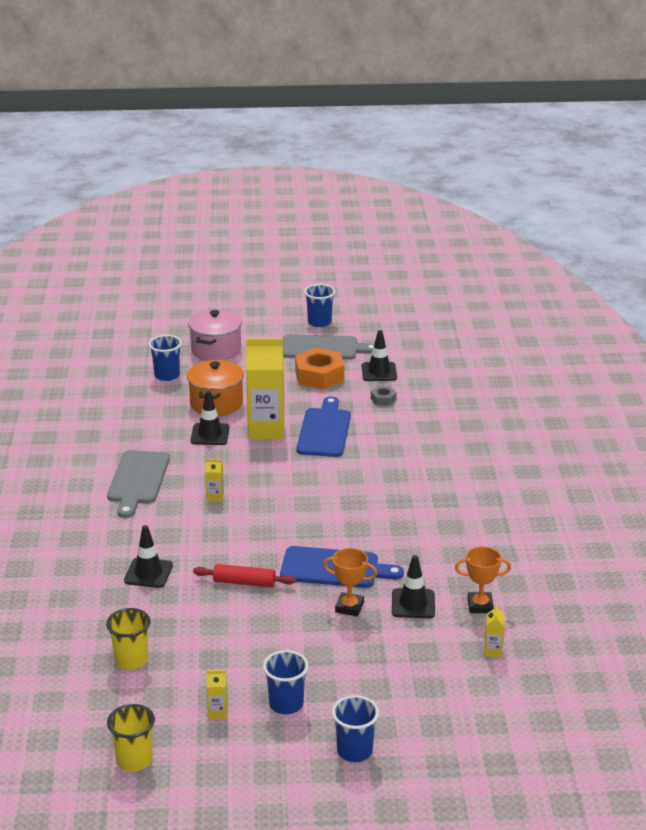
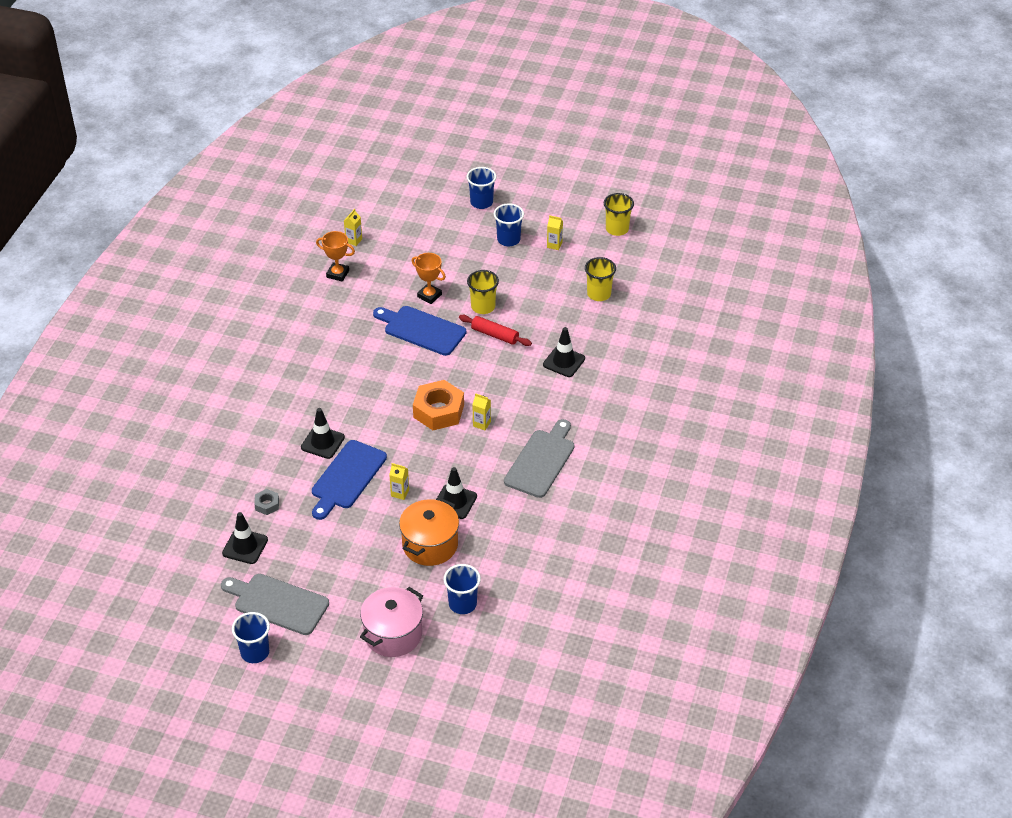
camera: 160 degrees left, 15 degrees up
yellow carton [246,338,284,440] -> yellow carton [389,463,409,500], size x0.41
orange nut [295,348,344,390] -> orange nut moved to [413,380,464,430]
black traffic cone [392,555,435,618] -> black traffic cone moved to [301,408,345,459]
none -> yellow cup [467,270,499,314]

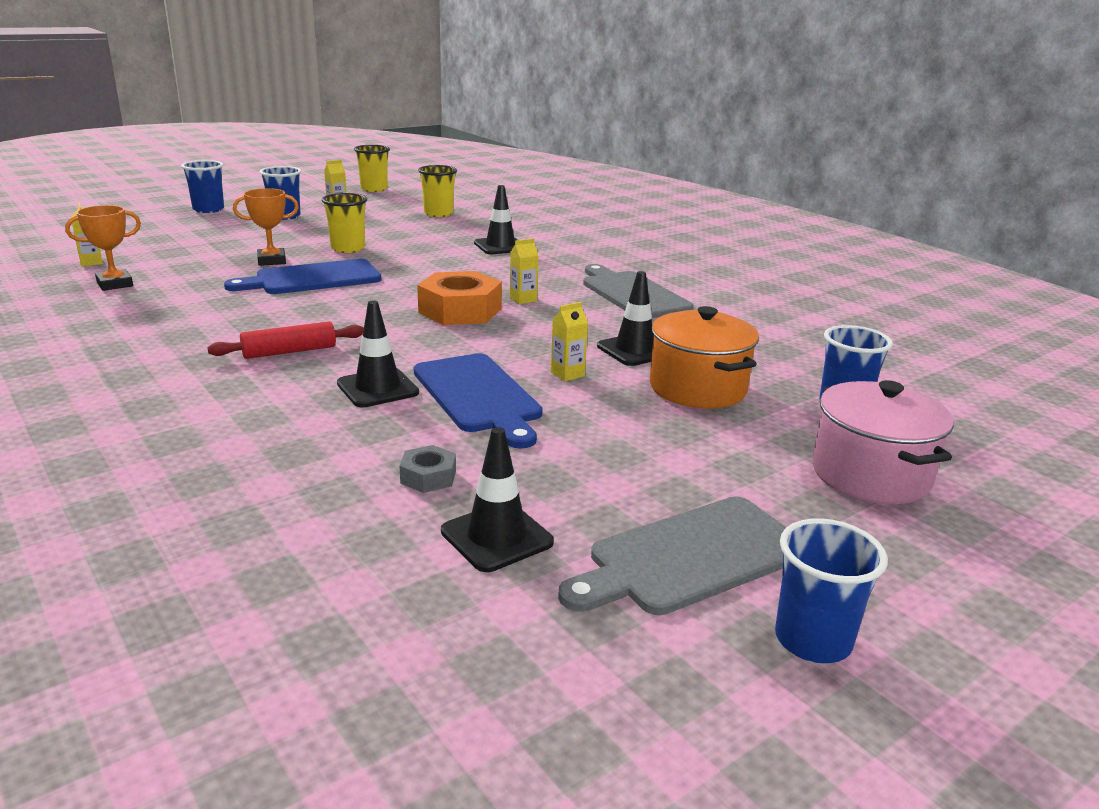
camera: 55 degrees left, 20 degrees down
red rolling pin [459,315,532,346] -> red rolling pin moved to [207,322,364,359]

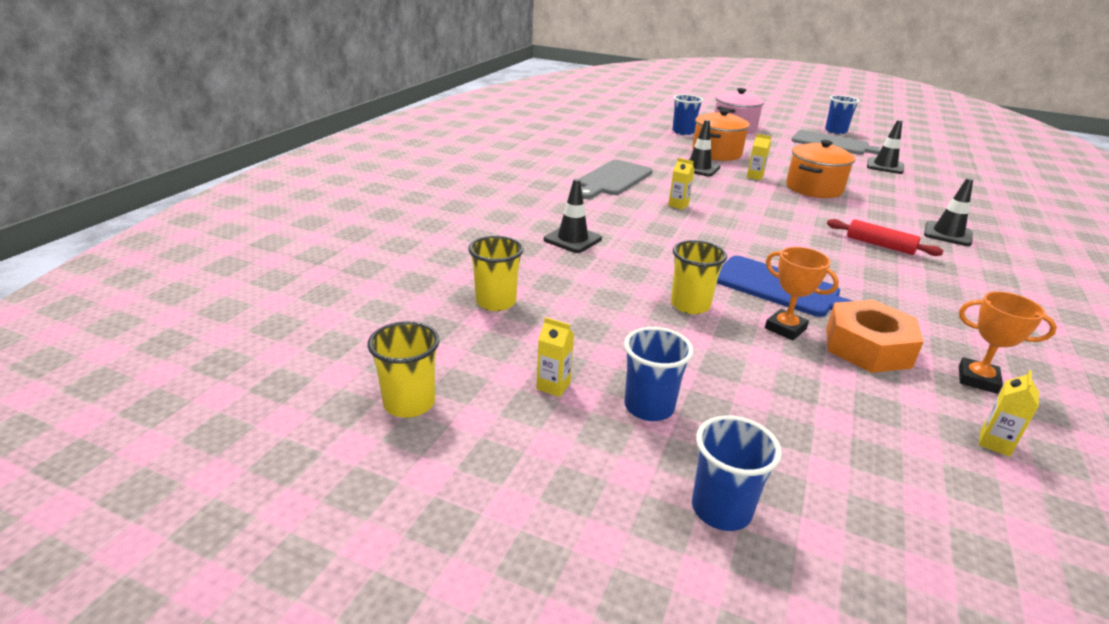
camera: 120 degrees left, 5 degrees up
black traffic cone [337,300,419,408] -> black traffic cone moved to [924,178,973,246]
grey nut [400,445,456,493] -> none
blue cutting board [414,353,543,448] -> orange pot [786,140,855,198]
orange nut [417,271,502,325] -> orange nut moved to [826,300,924,373]

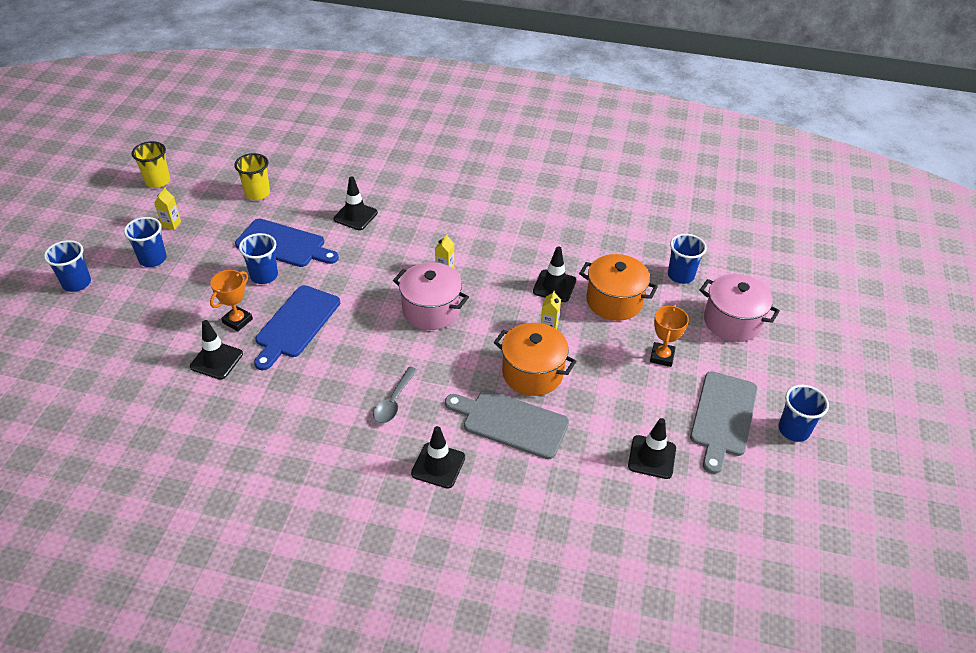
camera: 80 degrees right, 15 degrees up
grey cutting board [579,160,653,199] -> grey cutting board moved to [445,390,569,459]
yellow cup [671,240,727,314] -> blue cup [239,233,278,284]
orange nut [826,300,924,373] -> black traffic cone [190,320,243,380]
red rolling pin [827,219,943,256] -> grey spoon [373,367,417,424]
orange trophy [959,291,1057,394] -> orange trophy moved to [650,305,689,367]
yellow carton [979,370,1039,457] -> none
none -> blue cutting board [235,219,339,267]
none -> pink pot [393,262,469,330]

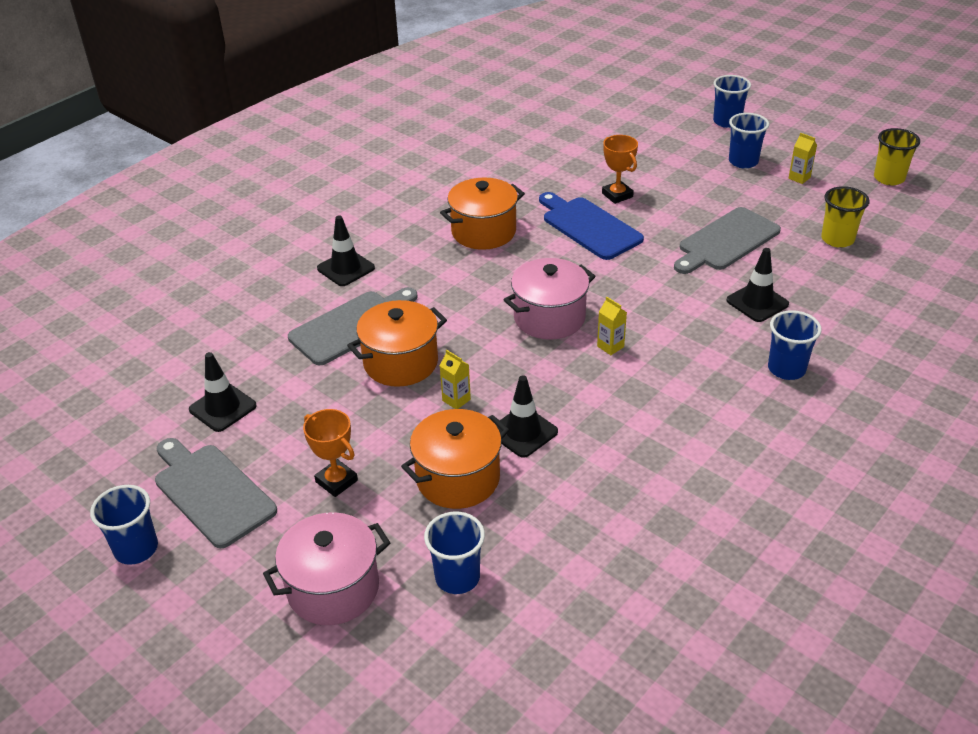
camera: 120 degrees right, 5 degrees down
black traffic cone [190,320,243,380] -> none
blue cutting board [235,219,339,267] -> grey cutting board [674,207,781,274]
blue cup [239,233,278,284] -> blue cup moved to [768,310,822,380]
grey spoon [373,367,417,424] -> none
none -> orange pot [440,178,525,250]

